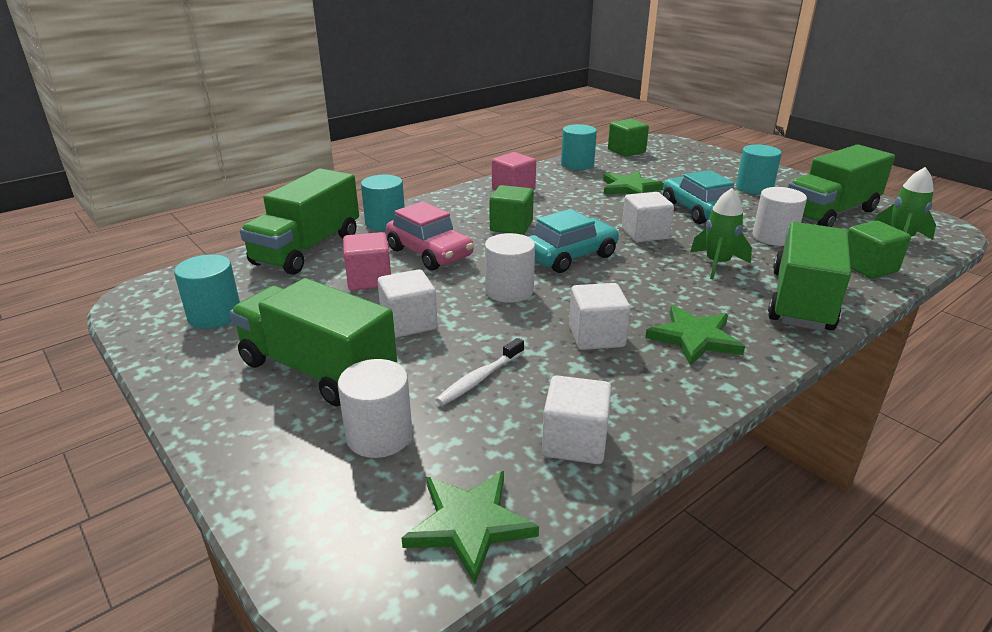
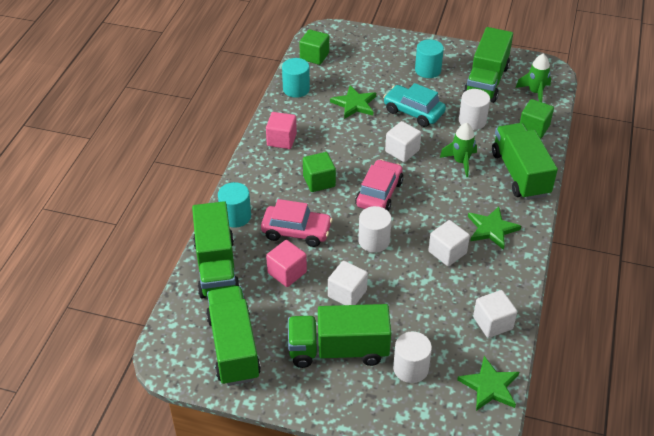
camera: 35 degrees left, 15 degrees up
turquoise cylinder [174,254,240,329] -> green truck [206,286,261,386]
white toothbrush [436,338,524,405] -> none
turquoise car [528,209,620,273] -> pink car [355,159,403,211]

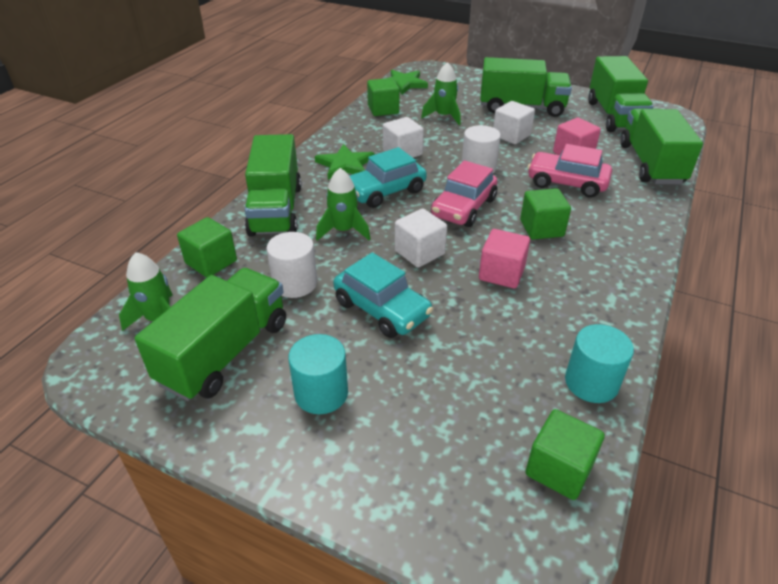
camera: 170 degrees left, 5 degrees down
turquoise cylinder [218,182,251,228] -> none
pink cube [266,112,297,149] -> pink cube moved to [479,229,530,288]
green star [330,85,376,119] -> none
white cylinder [393,332,432,383] -> none
white cube [473,290,517,338] -> green cube [367,78,400,116]
none -> turquoise car [349,147,427,208]
none -> green rocket [421,62,461,125]

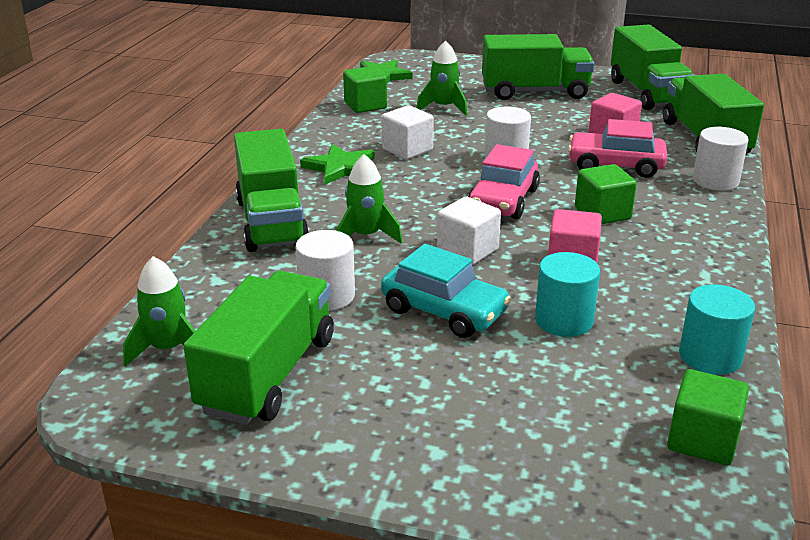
camera: 10 degrees left, 10 degrees down
green cube [177,217,237,277] -> none
turquoise cylinder [288,334,348,414] -> turquoise cylinder moved to [535,252,600,337]
turquoise car [349,147,427,208] -> none
white cube [493,101,535,144] -> none
none -> white cylinder [693,127,748,191]

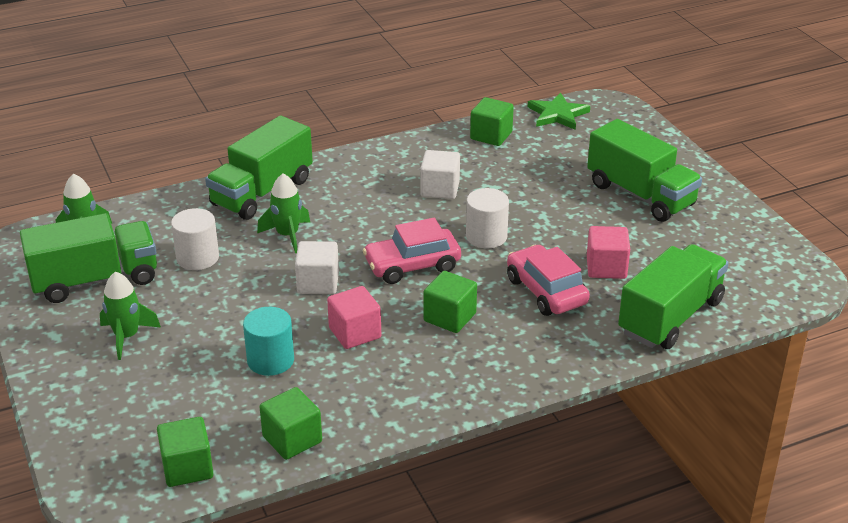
camera: 50 degrees right, 5 degrees up
green star [300,144,375,185] -> none
turquoise car [381,244,511,338] -> none
green rocket [417,40,467,116] -> green rocket moved to [100,271,161,360]
green truck [611,25,694,110] -> none
turquoise cylinder [679,284,755,375] -> green cube [260,387,322,460]
white cylinder [693,127,748,191] -> none

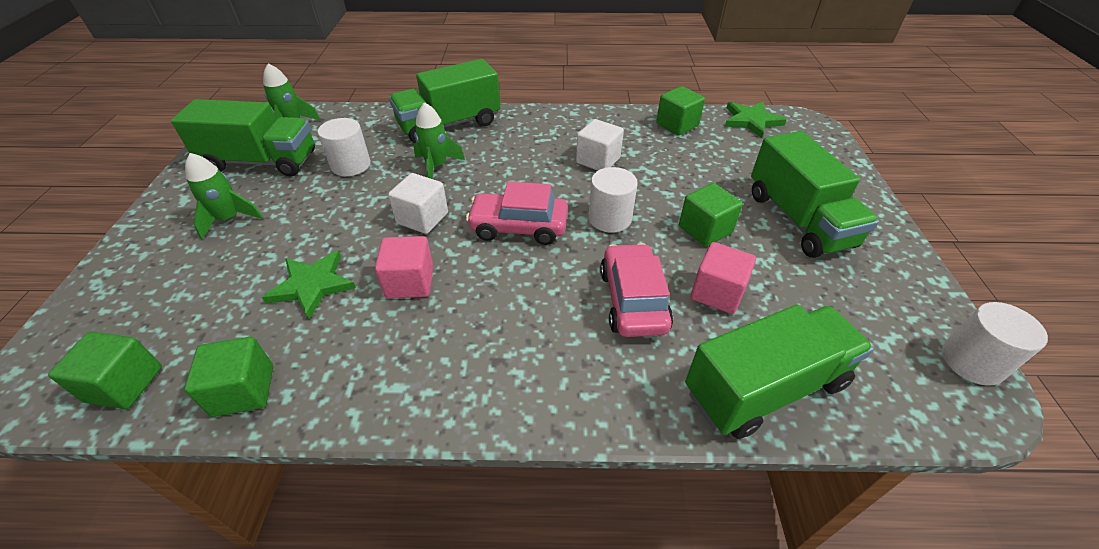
camera: 25 degrees right, 10 degrees up
turquoise cylinder [243,307,294,376] -> green star [262,250,356,319]
green cube [423,271,477,333] -> green cube moved to [679,183,743,247]
none -> white cylinder [942,302,1048,386]

